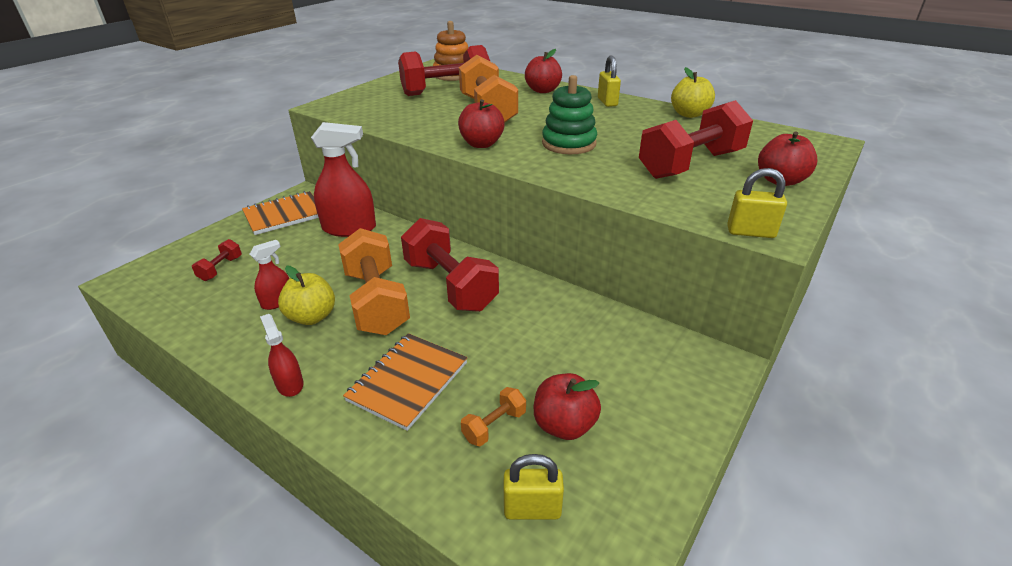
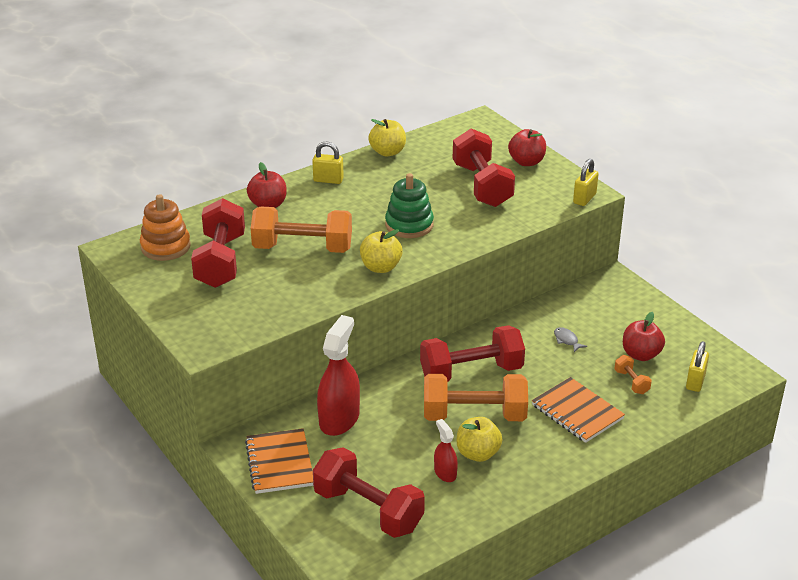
camera: 70 degrees left, 0 degrees up
red dumbbell [192,239,242,281] -> red dumbbell [313,447,425,538], size x2.28
red spray bottle [260,314,304,397] -> none
red apple [458,99,505,148] -> yellow apple [360,229,403,273]
none -> grey fish [554,327,587,352]

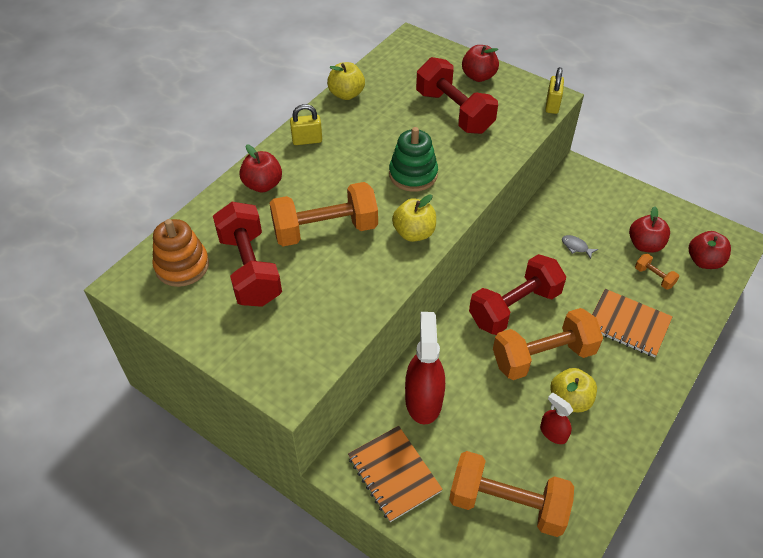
camera: 20 degrees left, 15 degrees up
red dumbbell [313,447,425,538] -> orange dumbbell [449,451,574,537]
yellow padlock [686,341,709,392] -> red apple [689,231,731,269]

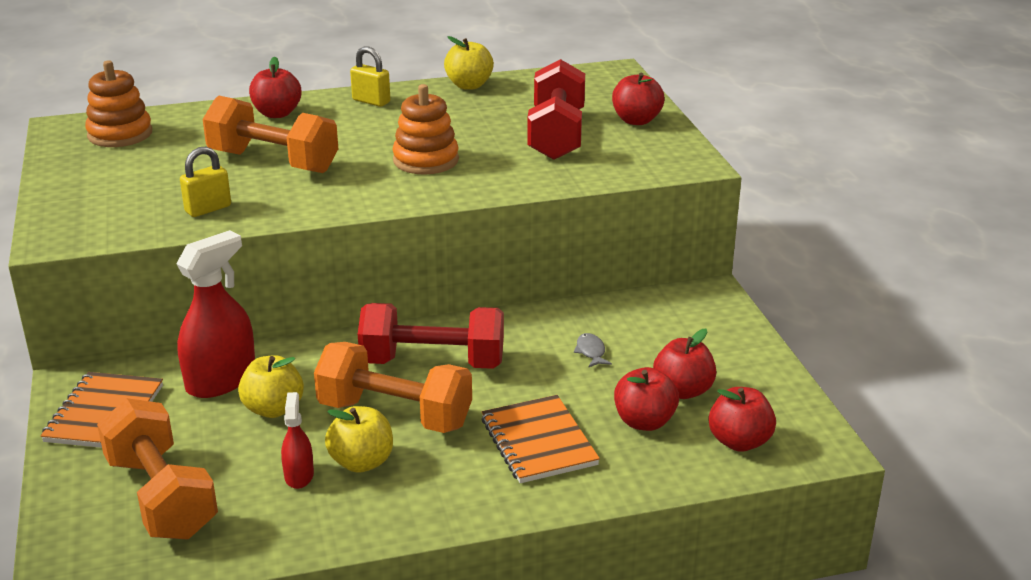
camera: 40 degrees right, 20 degrees down
red dumbbell [213,202,282,307] -> none
green stacking toy [389,127,438,192] -> orange stacking toy [393,84,459,175]
yellow apple [392,194,436,242] -> yellow apple moved to [238,355,304,418]
yellow padlock [545,67,564,114] -> yellow padlock moved to [180,147,231,217]
orange dumbbell [635,254,679,290] -> red apple [614,367,679,431]

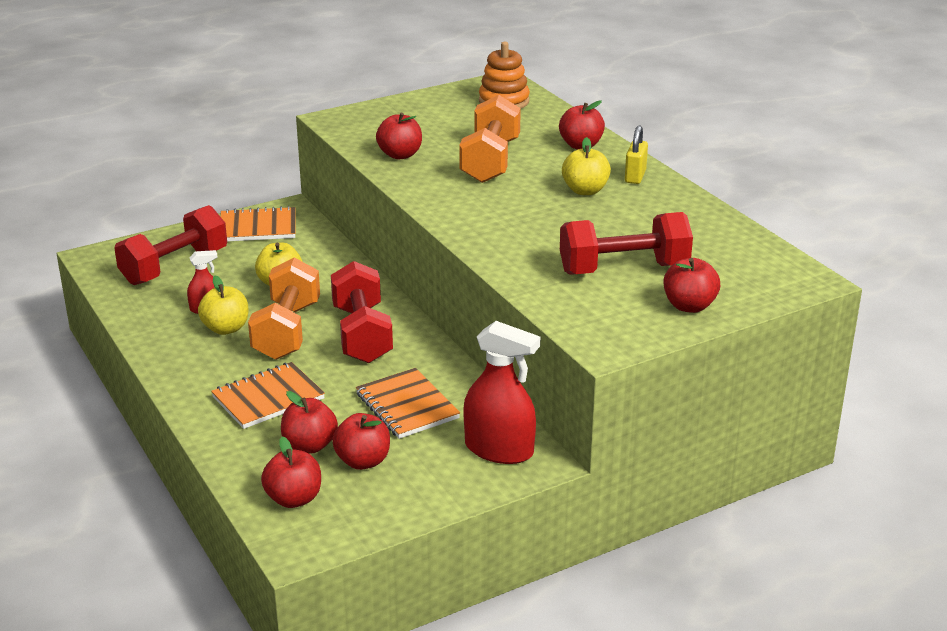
camera: 75 degrees right, 0 degrees up
orange dumbbell [97,398,218,539] -> red dumbbell [114,205,227,285]
red spray bottle [176,230,255,398] -> red spray bottle moved to [463,321,540,464]
yellow padlock [180,147,231,217] -> red apple [376,112,422,159]
orange stacking toy [393,84,459,175] -> none
yellow apple [444,36,494,90] -> yellow apple moved to [562,137,611,195]
grey fish [574,333,612,368] -> orange notebook [356,368,460,439]

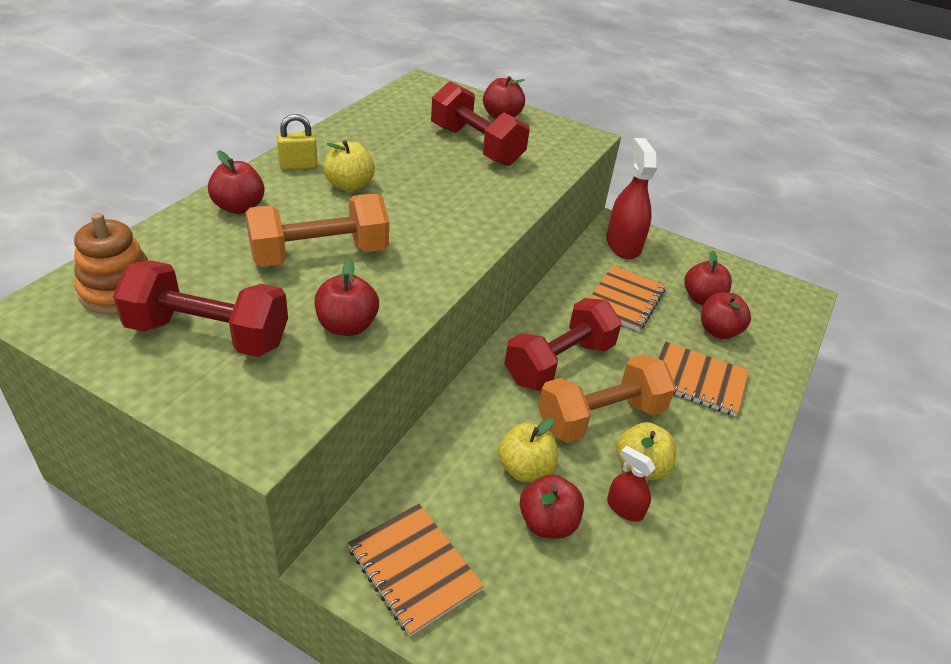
camera: 125 degrees left, 10 degrees up
red dumbbell [114,205,227,285] -> red dumbbell moved to [113,260,288,357]
red apple [261,436,321,508] -> red apple moved to [520,474,584,538]

